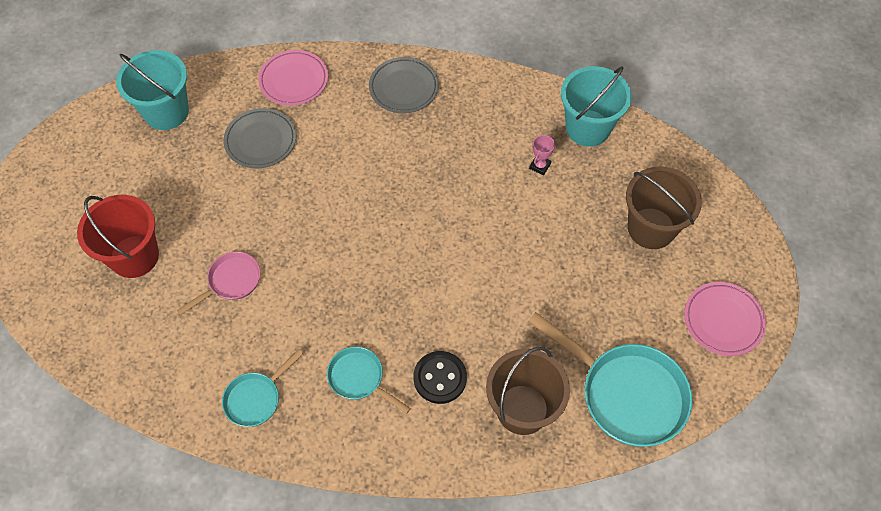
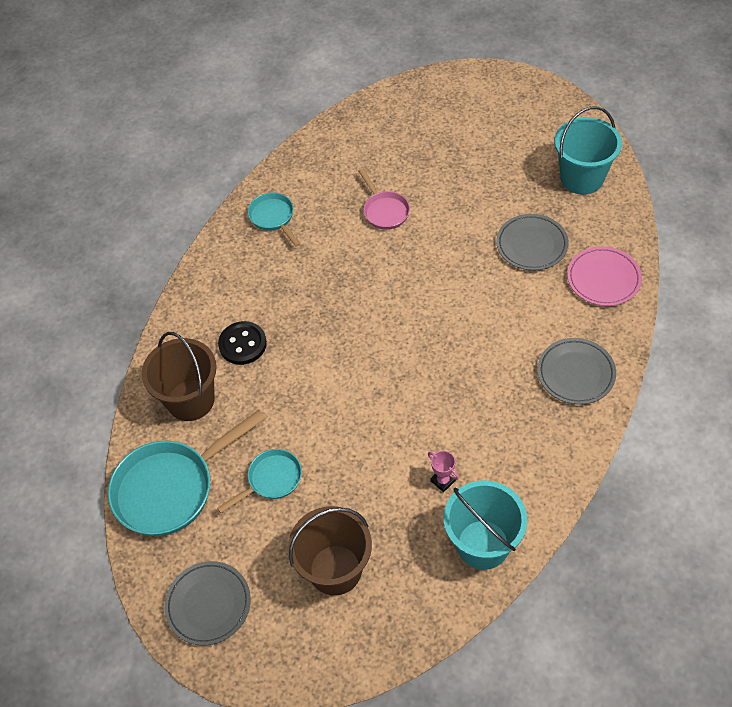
camera: 110 degrees right, 5 degrees down
red bucket [77,195,159,278] -> none
turquoise pan [327,347,411,414] -> turquoise pan moved to [217,449,302,513]
pink plate [684,282,766,356] -> grey plate [164,561,251,646]

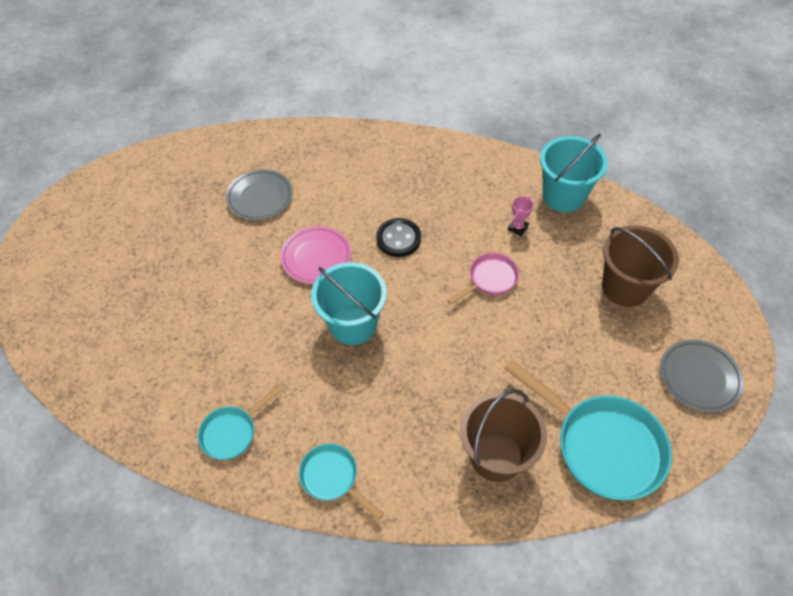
camera: 105 degrees left, 0 degrees up
turquoise pan [217,449,302,513] -> turquoise pan moved to [299,443,384,520]
black button [218,321,267,365] -> black button moved to [376,218,421,257]
pink pan [359,169,410,230] -> pink pan moved to [447,253,519,305]
grey plate [537,338,616,405] -> none
turquoise bucket [554,106,622,195] -> turquoise bucket moved to [311,262,387,345]
pink plate [567,246,642,306] -> pink plate moved to [280,226,351,284]

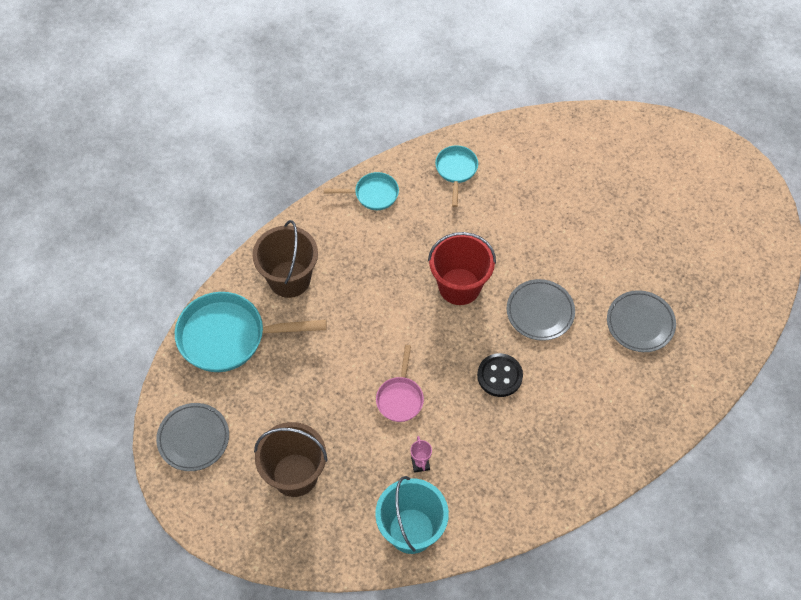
camera: 135 degrees right, 5 degrees up
pink plate [280,226,351,284] -> grey plate [507,279,575,341]
turquoise bucket [311,262,387,345] -> red bucket [428,232,496,305]

